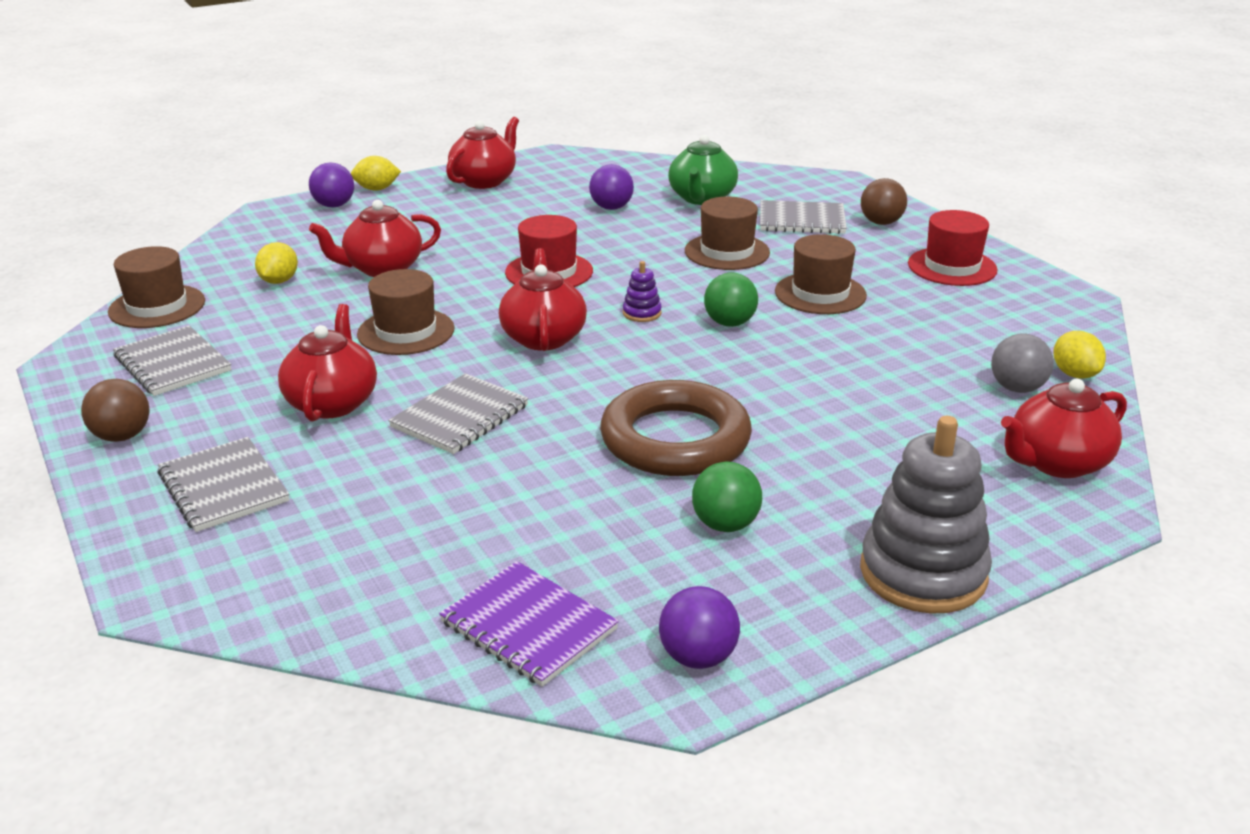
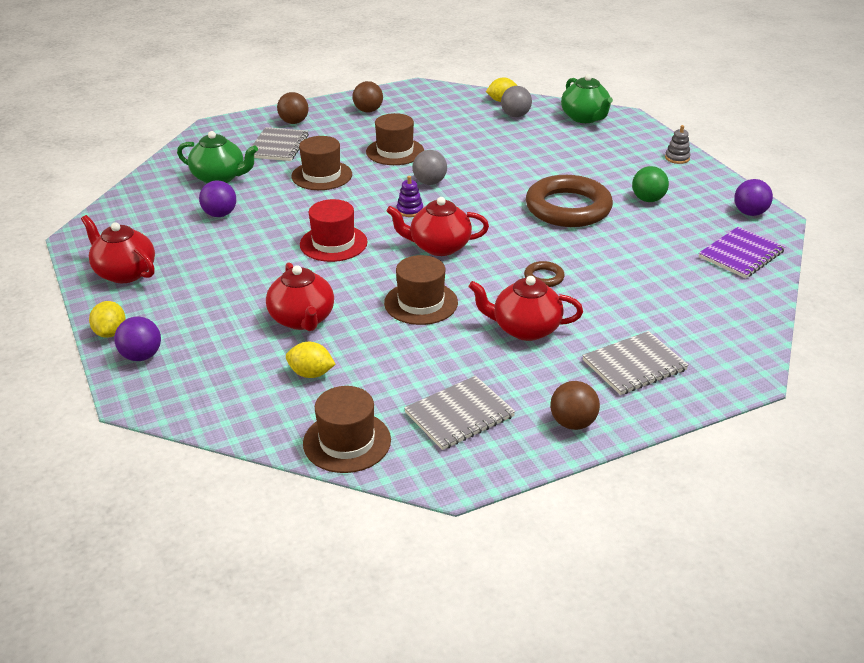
camera: 85 degrees left, 5 degrees up
grey notebook [388,373,529,454] -> brown ring [524,261,565,287]
green ball [704,272,758,327] -> grey ball [413,150,447,185]
grey stacking toy [860,416,992,614] -> grey stacking toy [665,125,691,164], size x0.43
red hat [908,210,998,286] -> brown ball [353,81,383,113]
red teapot [1001,379,1127,478] -> green teapot [561,74,613,123]

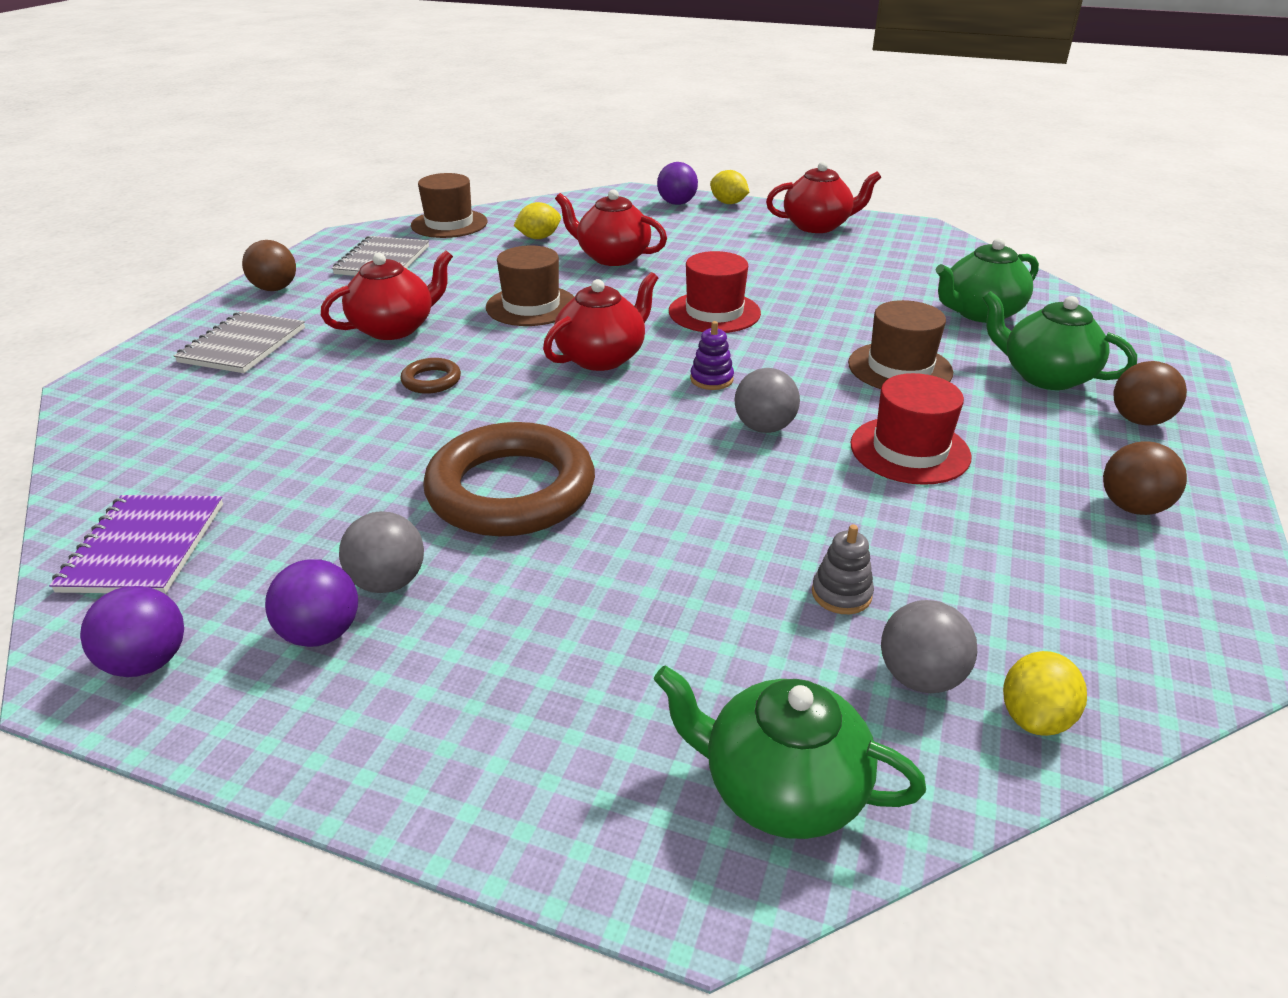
camera: 135 degrees right, 0 degrees up
purple ball [199,180,236,217] -> purple ball moved to [265,559,358,647]
grey notebook [252,127,309,161] -> green teapot [982,291,1137,390]
brown hat [366,113,424,165] -> red hat [850,373,972,485]
green ball [632,166,669,202] -> grey ball [339,511,424,593]
grey stacking toy [665,125,691,164] -> grey stacking toy moved to [812,525,874,614]

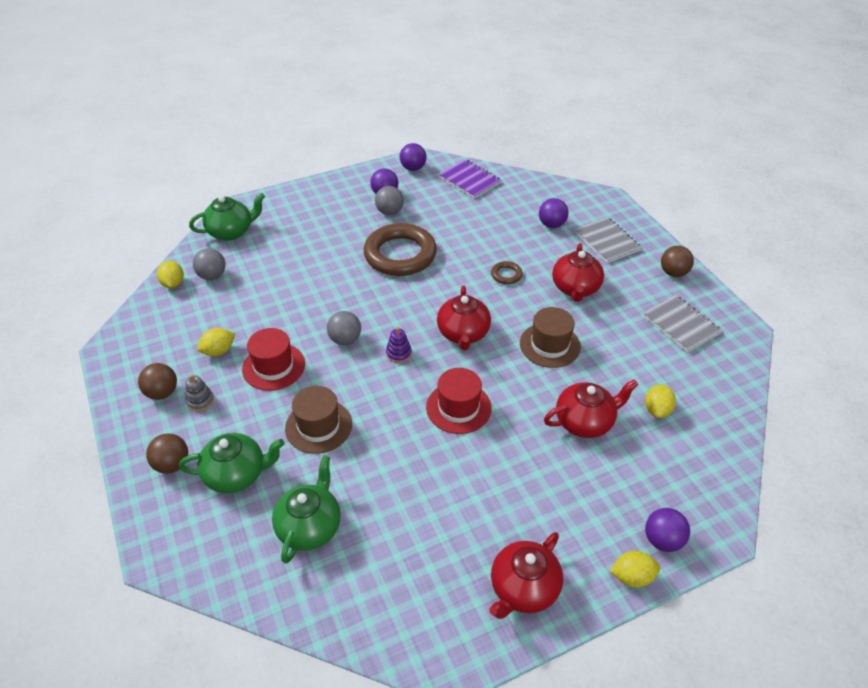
camera: 135 degrees right, 10 degrees up
brown hat [411,173,487,238] -> none
grey stacking toy [812,525,874,614] -> grey stacking toy moved to [185,375,214,411]
none -> yellow lemon [197,328,235,356]
none -> purple ball [539,198,569,228]

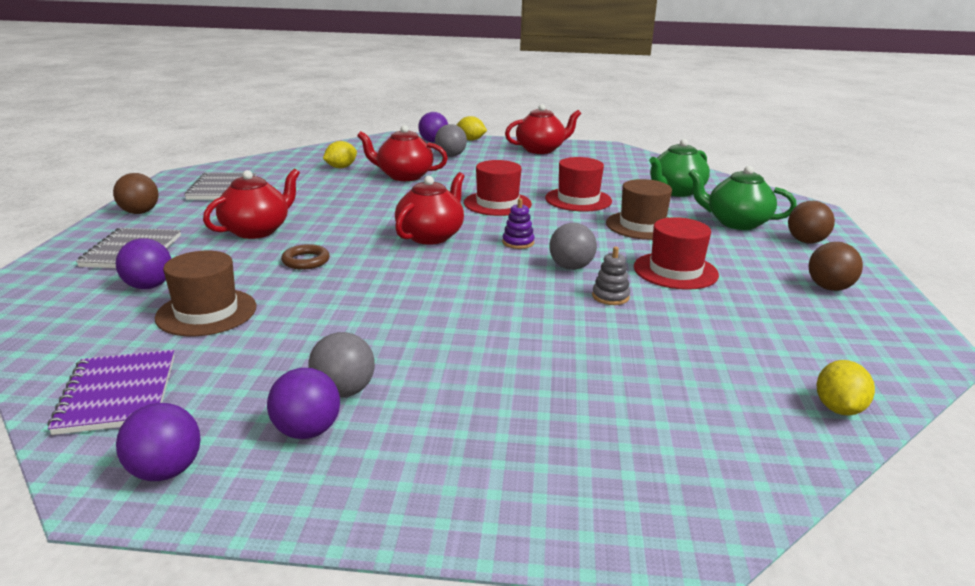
camera: 150 degrees left, 20 degrees down
grey stacking toy [185,375,214,411] -> grey stacking toy moved to [592,247,630,305]
green teapot [189,193,265,240] -> none
grey ball [193,248,226,280] -> grey ball moved to [435,124,467,157]
yellow lemon [197,328,235,356] -> none
brown ring [364,223,437,276] -> none
brown hat [520,307,581,368] -> brown hat moved to [155,251,256,336]
none -> red hat [545,157,612,212]

